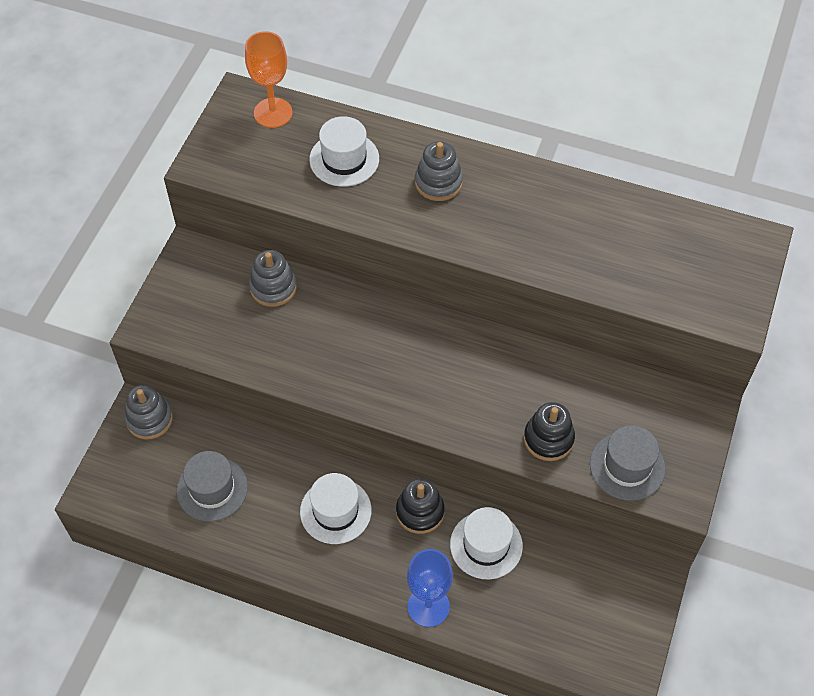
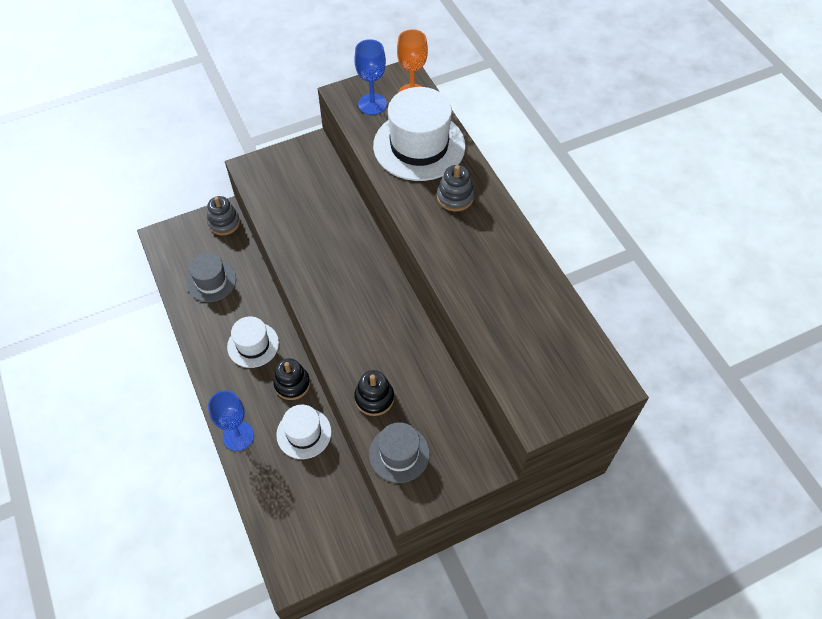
camera: 45 degrees right, 0 degrees up
grey stacking toy [249,250,297,307] -> none
white hat [309,116,379,187] -> white hat [373,87,466,181], size x1.75
none -> blue goblet [354,39,387,115]

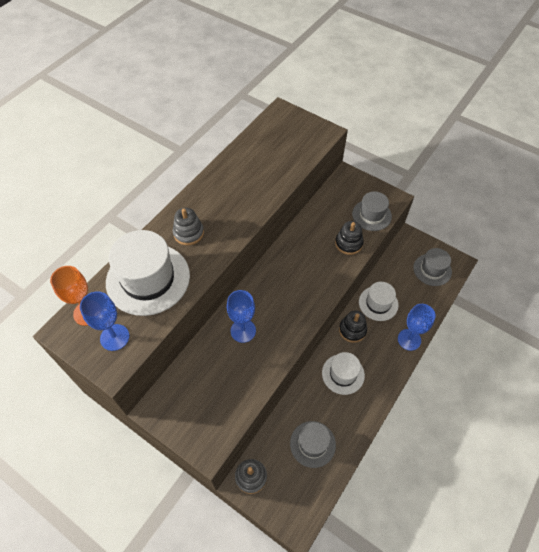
camera: 120 degrees left, 0 degrees up
none -> blue goblet [227,290,256,343]
none -> grey hat [413,248,452,286]

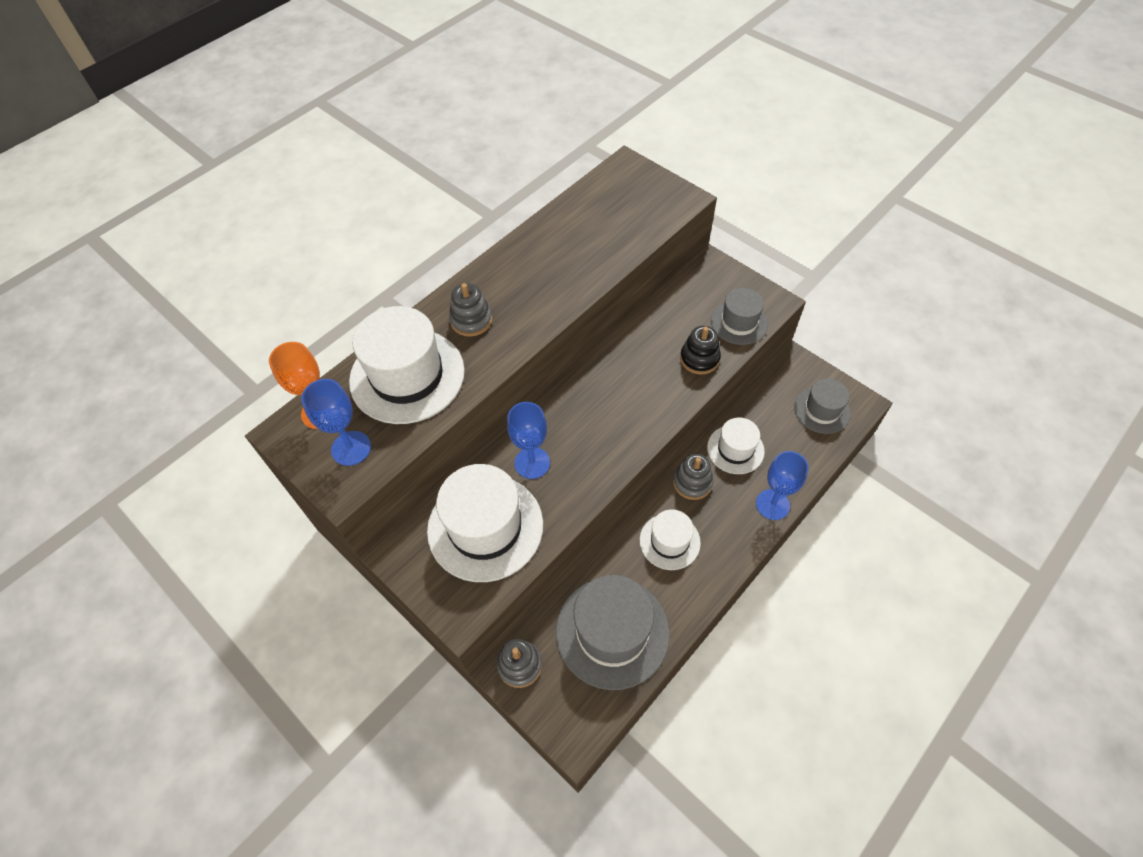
camera: 10 degrees right, 0 degrees up
grey hat [290,421,336,468] -> grey hat [556,575,670,690], size x1.75
black stacking toy [339,311,367,343] -> grey stacking toy [673,454,714,500]
none -> white hat [427,464,543,582]

